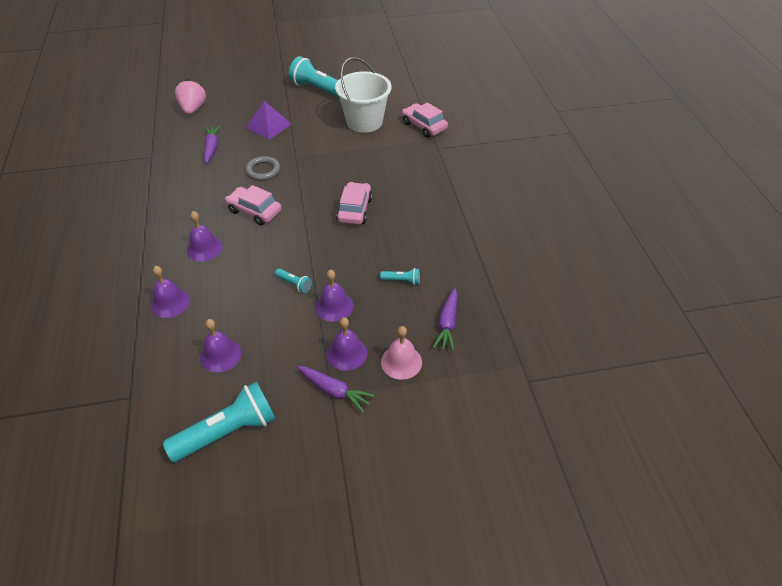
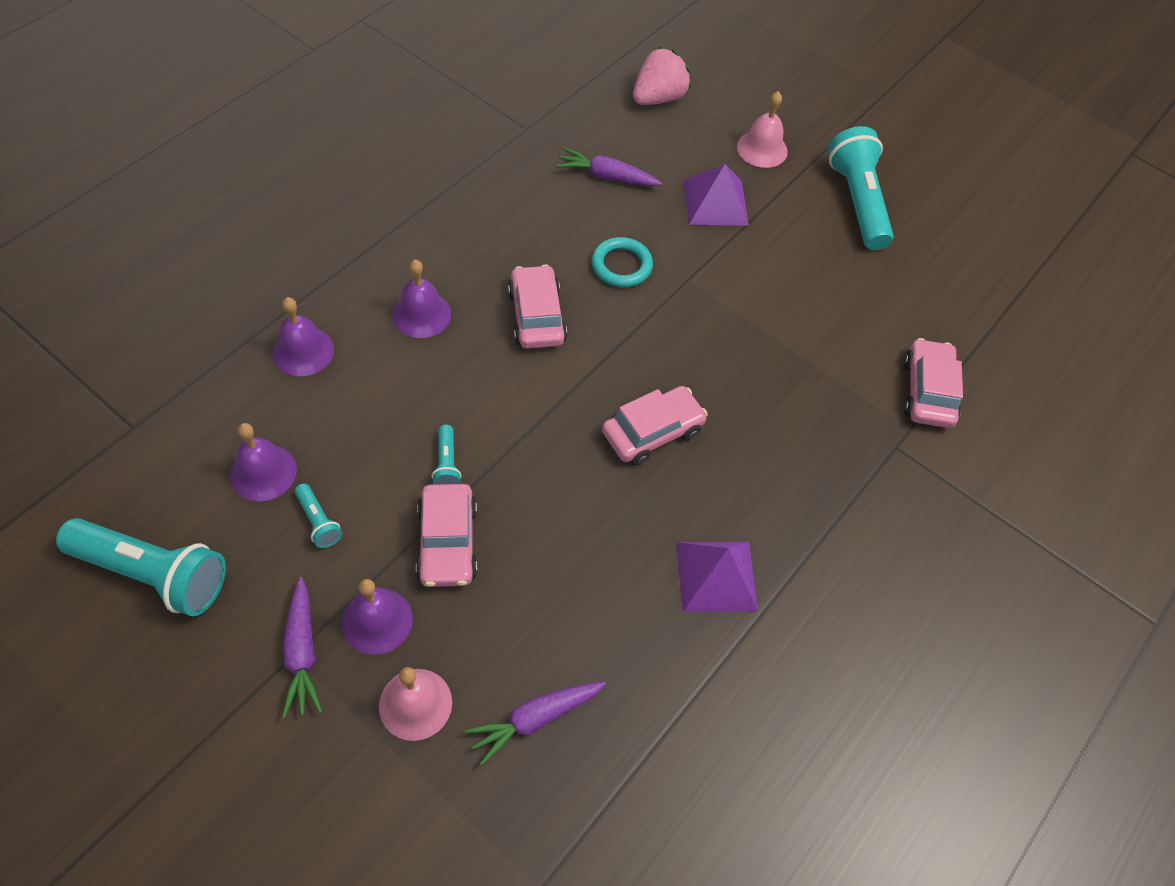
camera: 45 degrees right, 10 degrees up
purple carrot [204,125,221,164] -> purple carrot turned 120 degrees counterclockwise [556,148,662,187]
grey ring [245,156,280,181] -> turquoise ring [592,237,653,287]
purple bell [315,269,354,322] -> pink car [416,484,477,587]
white bucket [335,57,392,133] -> none
turquoise flashlight [380,268,420,285] -> turquoise flashlight moved to [295,483,342,548]
none -> purple pyramid [676,542,758,612]
none -> pink bell [737,91,788,168]

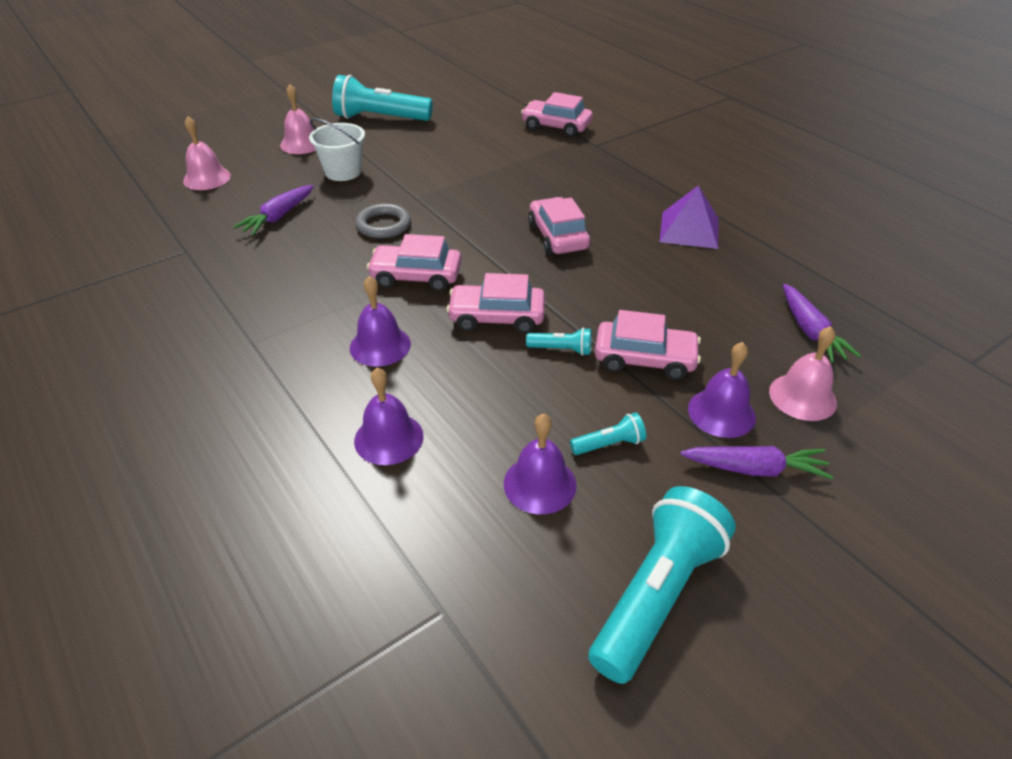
camera: 70 degrees left, 15 degrees down
turquoise ring [592,237,653,287] -> grey ring [355,203,411,238]
pink strawberry [633,47,691,105] -> pink bell [183,116,231,190]
purple pyramid [684,164,749,226] -> white bucket [309,118,365,181]
none -> pink car [446,273,545,334]

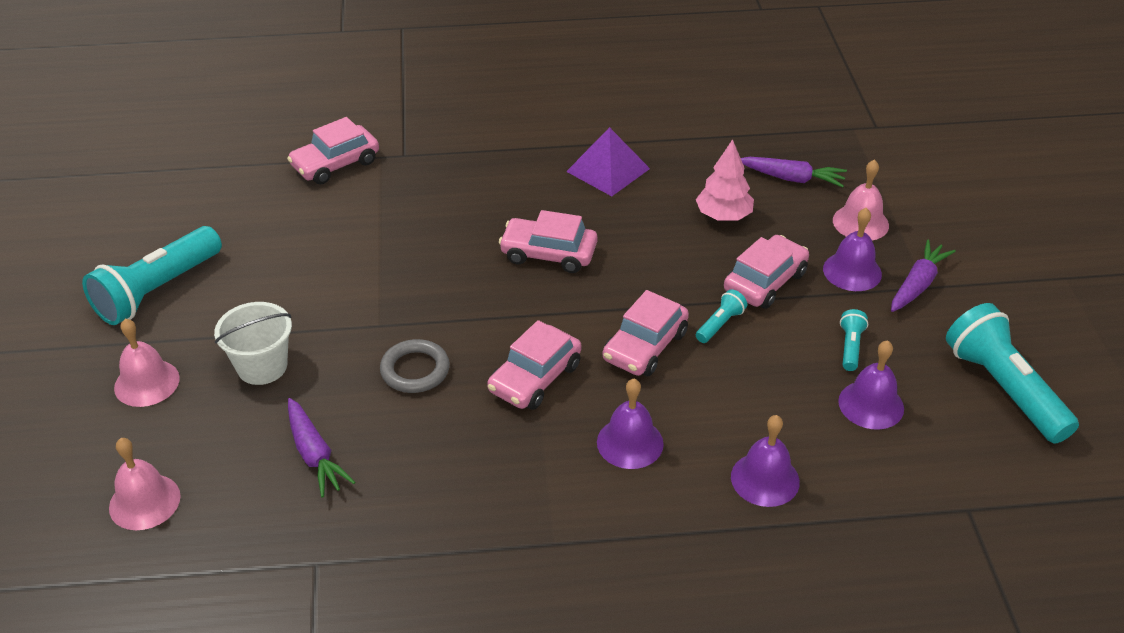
camera: 60 degrees left, 0 degrees up
none -> pink tree [696,139,754,221]

